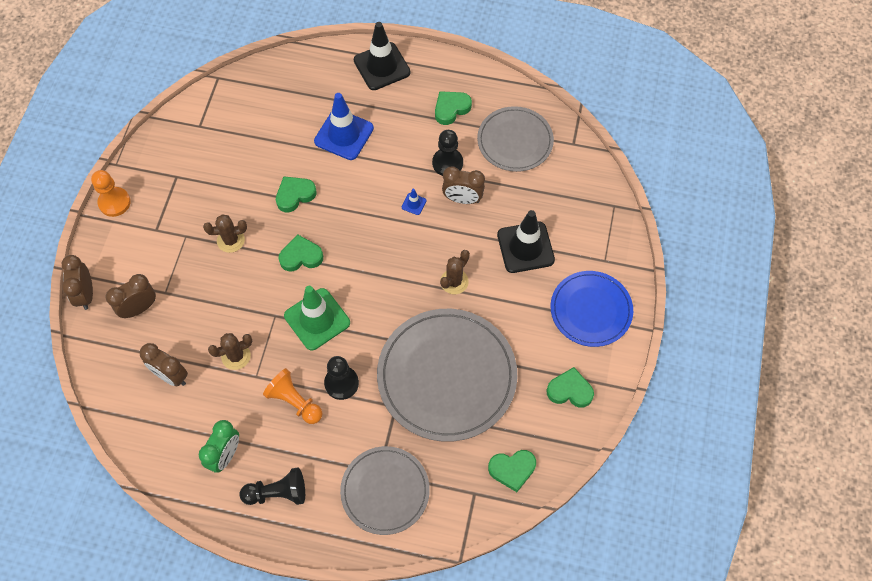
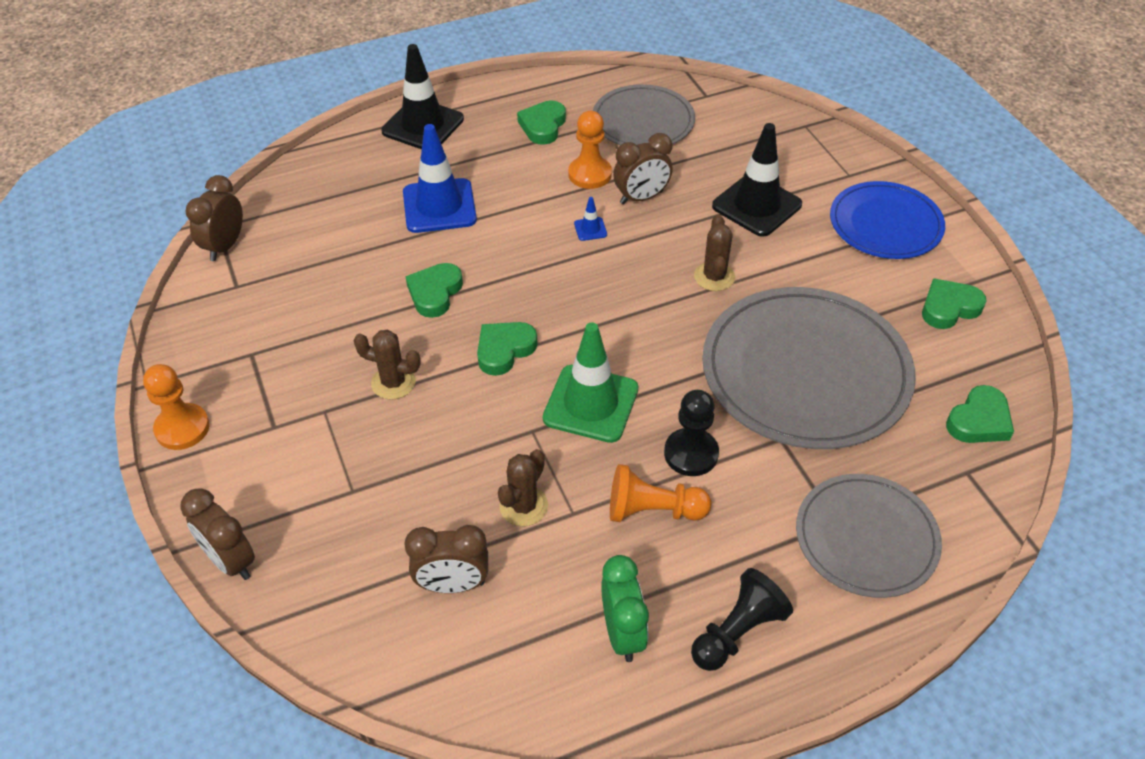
camera: 35 degrees left, 15 degrees down
brown clock [106,274,156,318] -> brown clock moved to [185,175,243,261]
brown cactus [203,214,247,253] -> brown cactus turned 60 degrees clockwise [353,329,421,400]
black pawn [432,130,463,176] -> orange pawn [568,111,612,189]

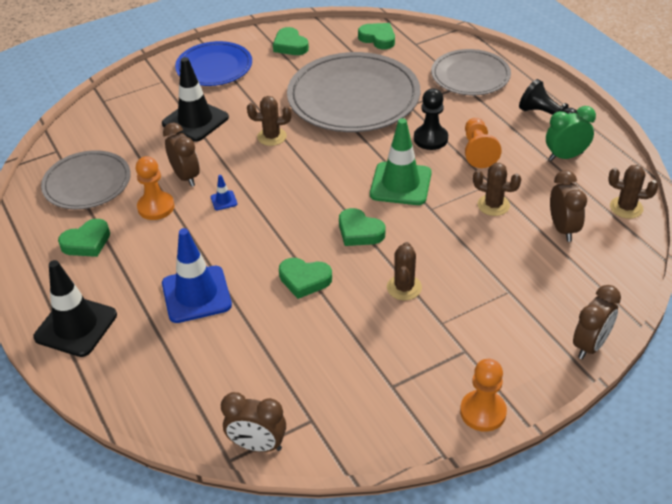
camera: 95 degrees left, 5 degrees down
green heart [517,101,566,145] -> green heart turned 45 degrees counterclockwise [58,219,110,257]
none -> brown cactus [608,165,658,219]

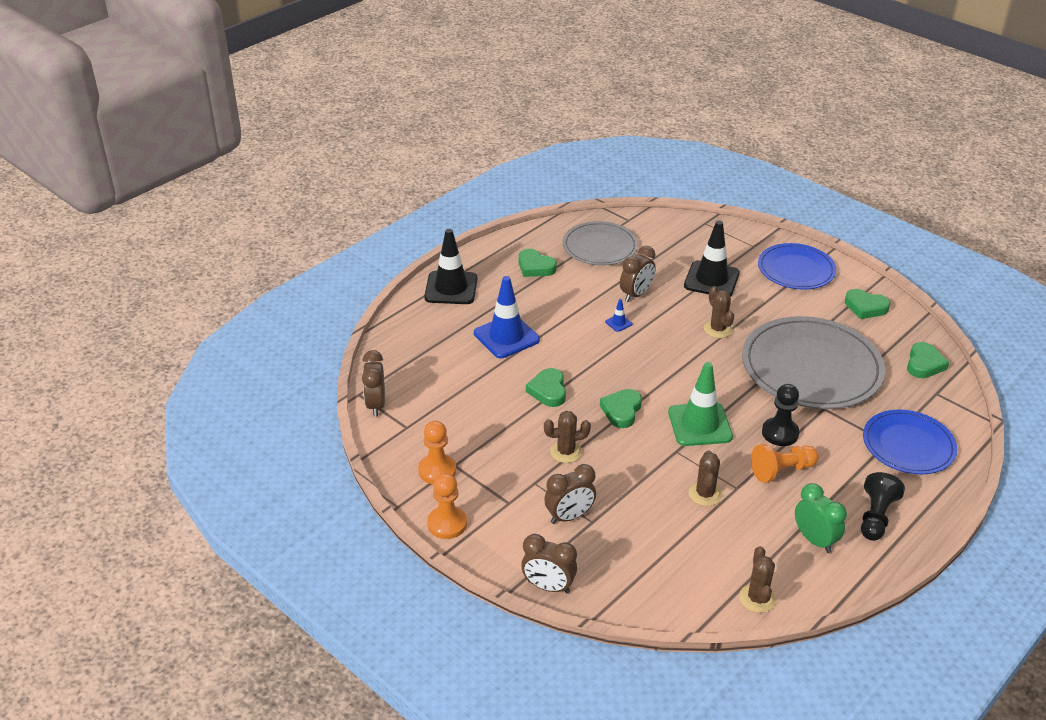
camera: 70 degrees right, 5 degrees down
orange pawn [136,156,175,220] -> orange pawn moved to [418,421,456,484]
green heart [273,27,309,55] -> green heart turned 105 degrees counterclockwise [845,289,890,319]
grey plate [431,49,511,95] -> blue plate [863,409,957,474]
brown clock [550,170,587,242] -> brown clock moved to [544,464,596,524]

